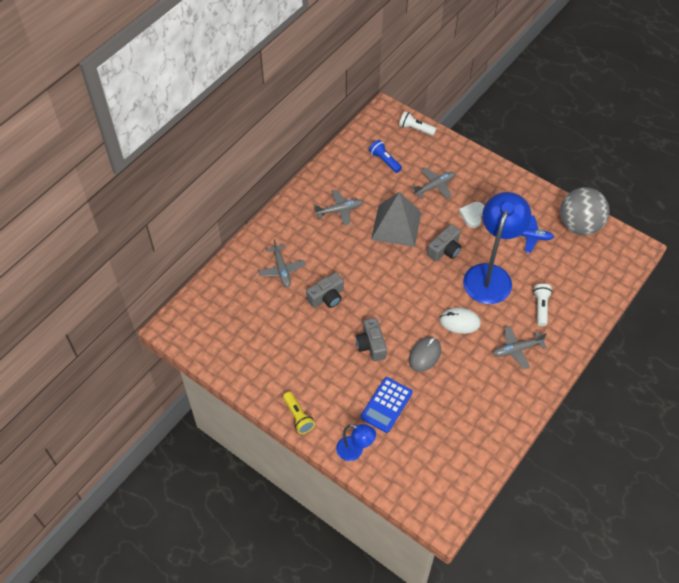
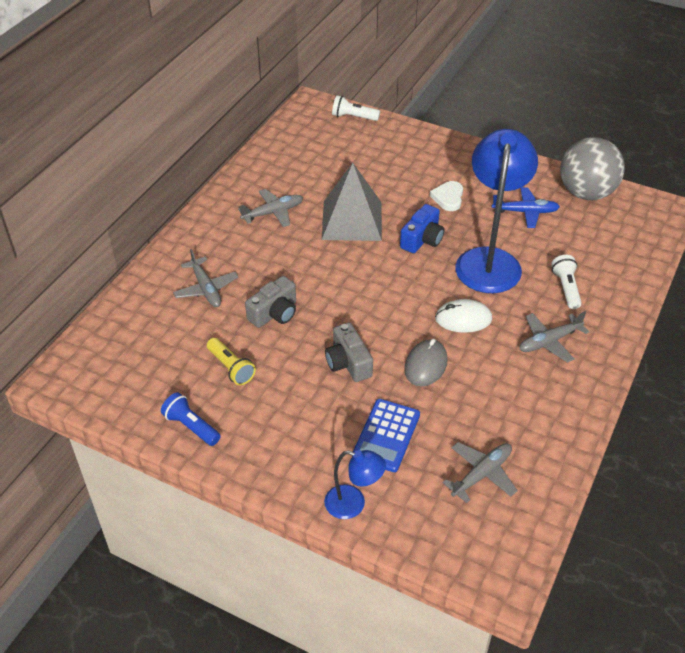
camera: 10 degrees left, 10 degrees down
yellow flashlight [283,392,315,434] -> yellow flashlight moved to [207,338,256,385]
blue flashlight [369,140,402,173] -> blue flashlight moved to [161,392,221,446]
grey plane [411,167,455,199] -> grey plane moved to [443,442,518,503]
grey camera [427,224,461,261] -> blue camera [400,204,444,253]

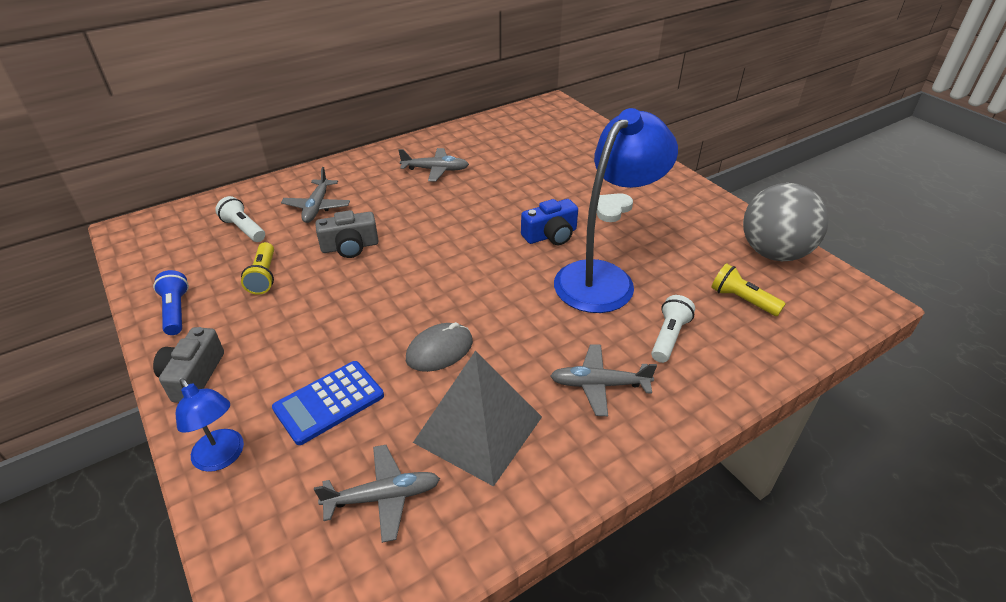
camera: 30 degrees right, 5 degrees down
grey pyramid [322,163,382,241] -> grey pyramid moved to [413,351,542,487]
grey camera [325,322,373,382] -> grey camera moved to [153,327,224,403]
white flashlight [332,96,380,121] -> white flashlight moved to [215,196,265,242]
white mouse [435,299,492,333] -> none
blue plane [492,187,560,228] -> none
none -> yellow flashlight [711,263,786,316]

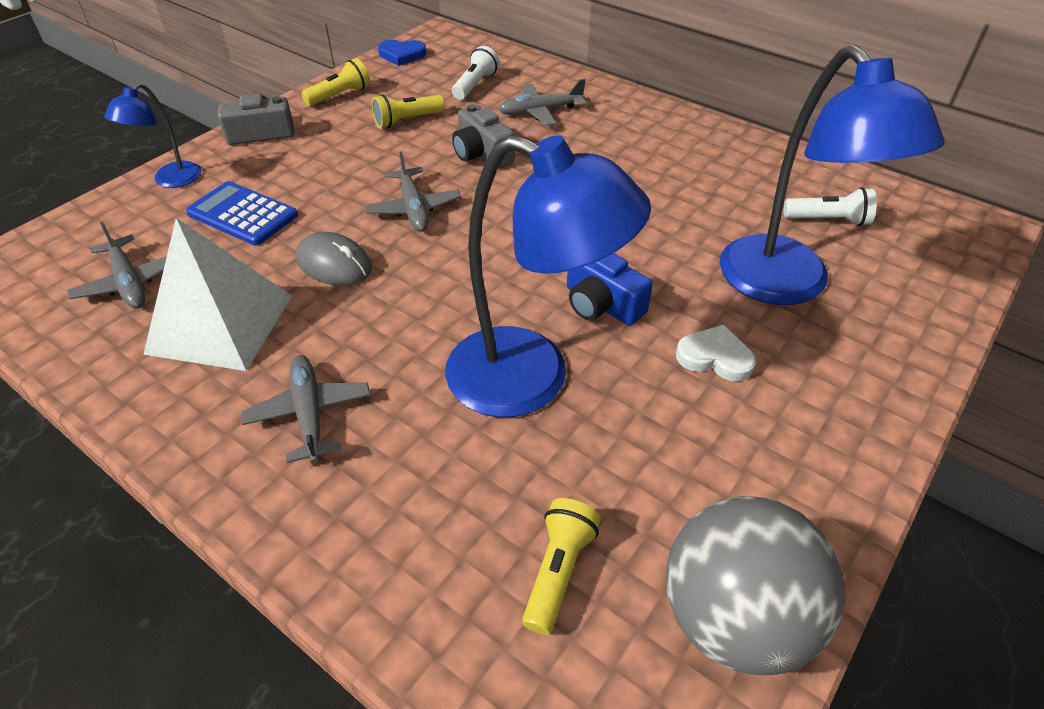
camera: 70 degrees right, 5 degrees up
blue flashlight [153,270,189,335] -> yellow flashlight [301,58,370,106]
grey plane [398,148,469,182] -> grey plane moved to [364,151,461,231]
grey pyramid [413,351,542,487] -> white pyramid [143,218,292,371]
white flashlight [651,295,695,363] -> white flashlight moved to [784,187,877,226]
none -> blue heart [378,40,426,66]
none -> blue lamp [720,44,945,305]

